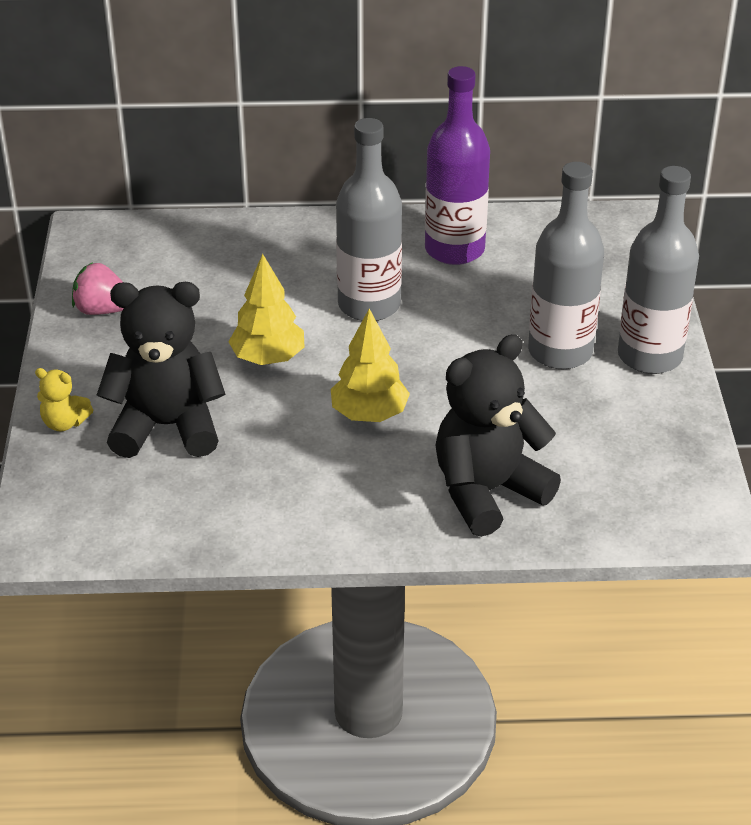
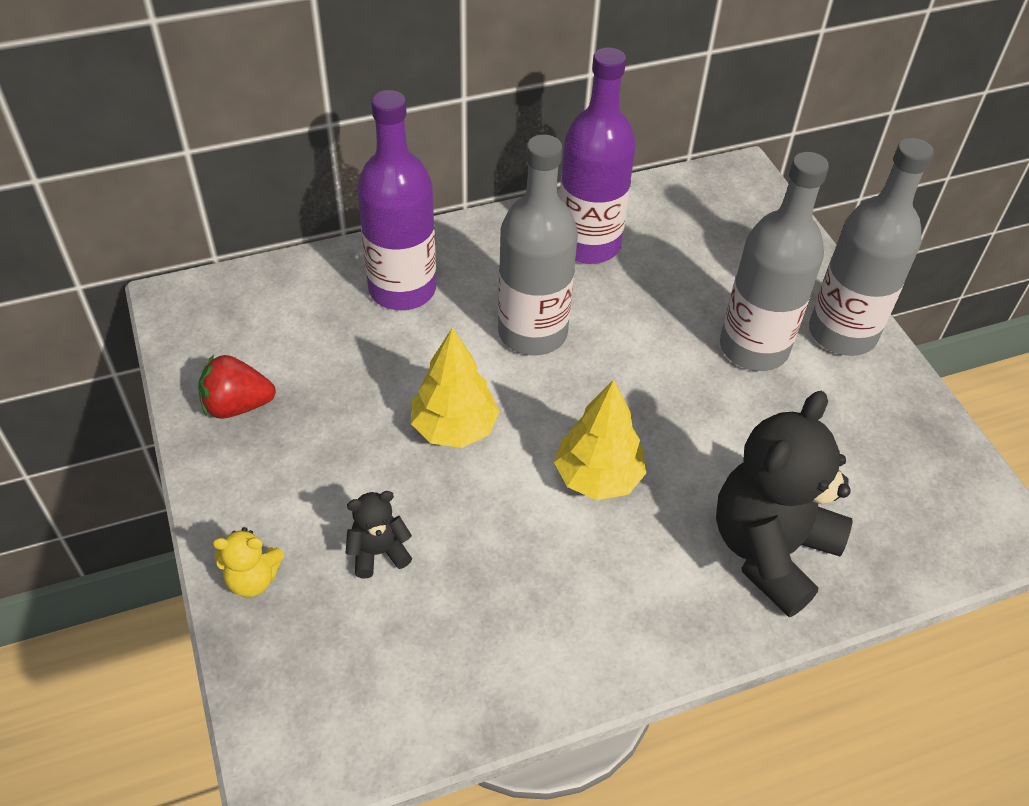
camera: 20 degrees left, 10 degrees up
pink strawberry [72,262,123,315] -> red strawberry [198,355,276,419]
black teddy bear [97,282,225,458] -> black teddy bear [346,491,412,578], size x0.44
none -> purple bottle [357,90,436,310]

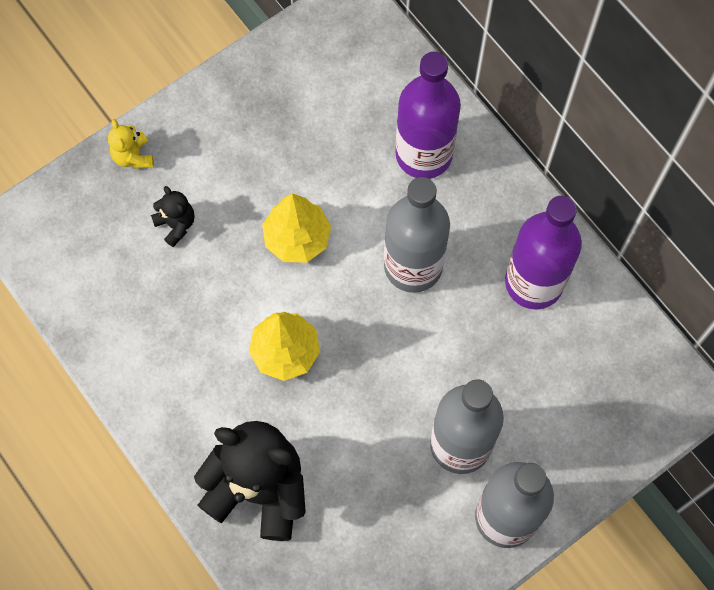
camera: 75 degrees right, 20 degrees up
red strawberry [198,355,276,419] -> none

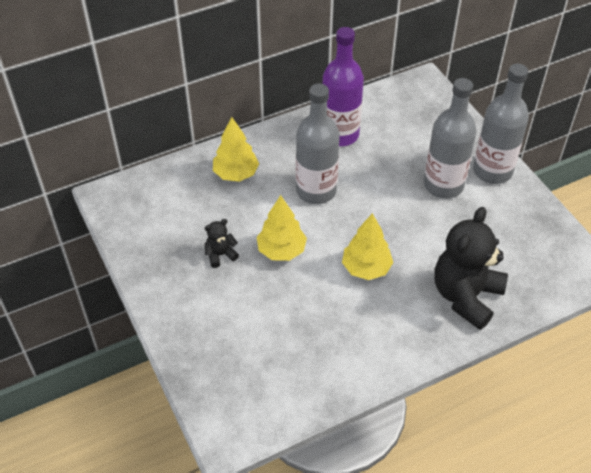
camera: 80 degrees left, 20 degrees down
yellow teddy bear [108,119,154,169] -> none
black teddy bear [151,186,195,247] -> black teddy bear moved to [205,219,239,268]
purple bottle [396,52,461,179] -> yellow tree [213,117,259,182]

